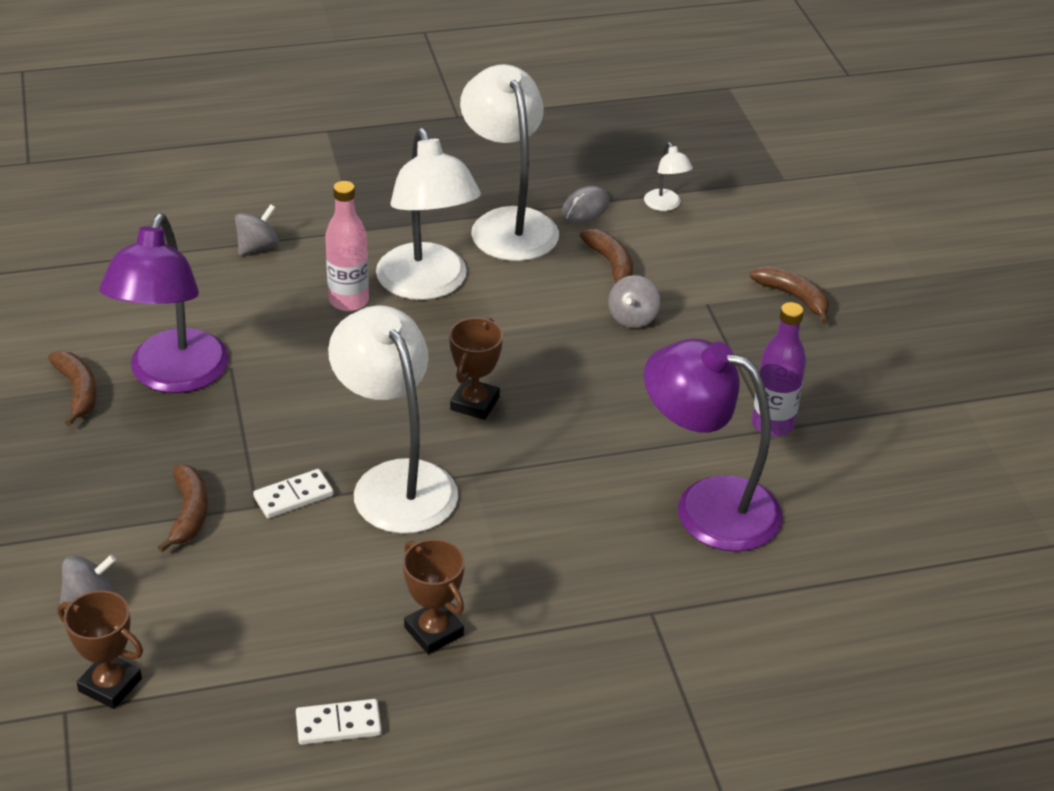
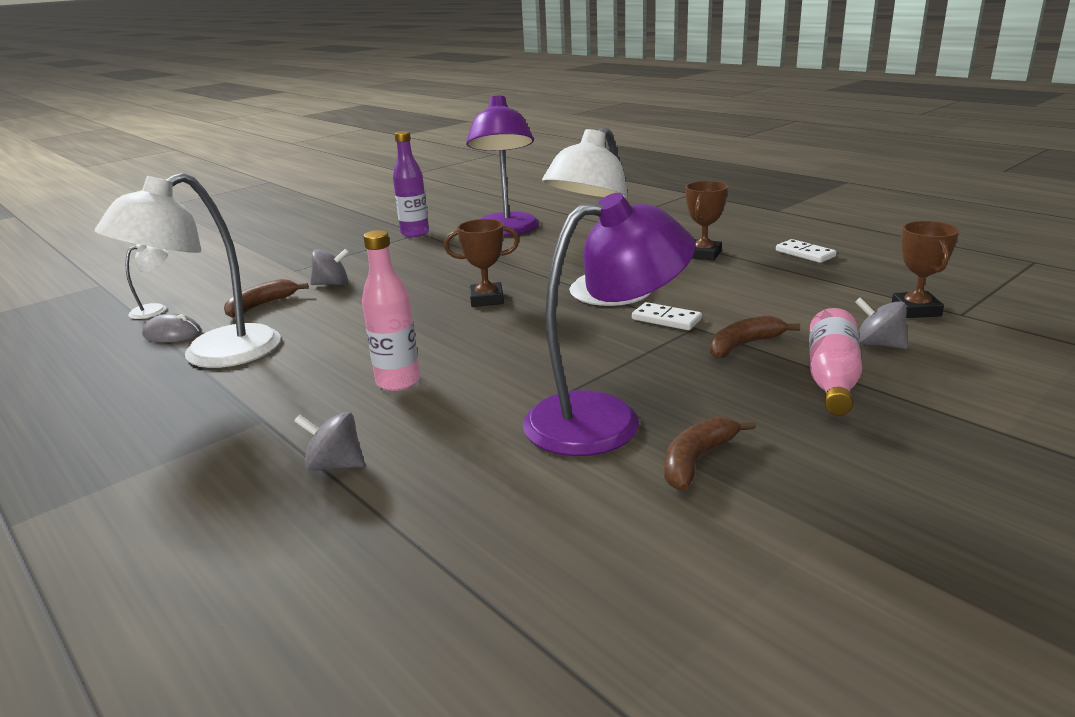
camera: 115 degrees left, 15 degrees down
white lamp [376,128,481,300] -> none
brown banana [750,266,829,323] -> none
none -> pink bottle [809,308,862,415]

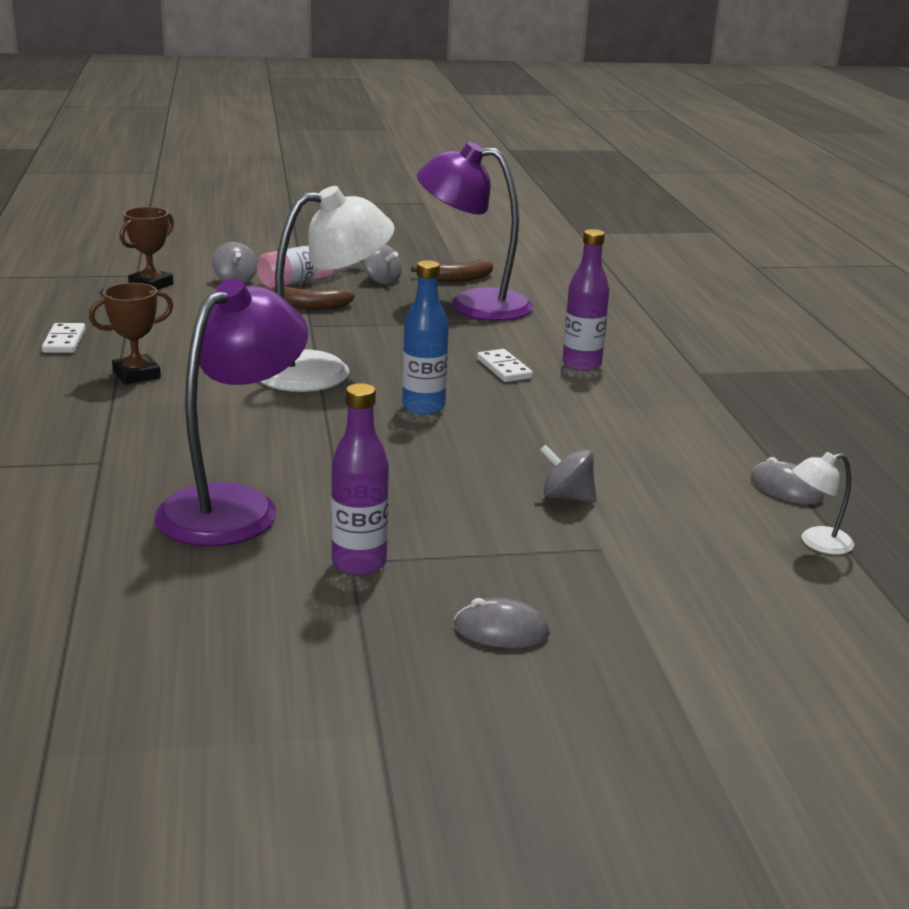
camera: 150 degrees left, 0 degrees up
white lamp [95,173,281,368] -> none
brown banana [224,279,309,318] -> none
grey spinning top [294,412,365,471] -> grey spinning top moved to [363,244,402,285]
pink bottle [362,230,420,391] -> purple bottle [562,229,609,371]
brown trophy [444,219,519,307] -> blue bottle [402,260,449,415]
white domino [632,302,702,330] -> white domino moved to [477,349,533,382]
none -> grey mouse [454,598,550,648]

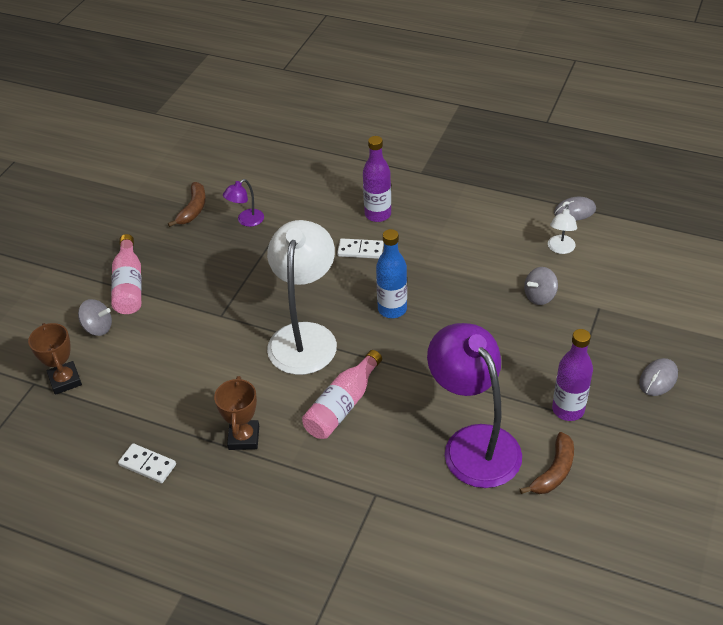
camera: 55 degrees left, 20 degrees up
brown banana [265,287,355,310] -> brown banana moved to [520,432,574,494]
grey spinning top [363,244,402,285] -> none
purple lamp [417,142,533,321] -> purple lamp [223,179,264,227], size x0.43
white lamp [793,452,854,555] -> white lamp moved to [548,205,577,254]
none -> pink bottle [302,350,382,439]

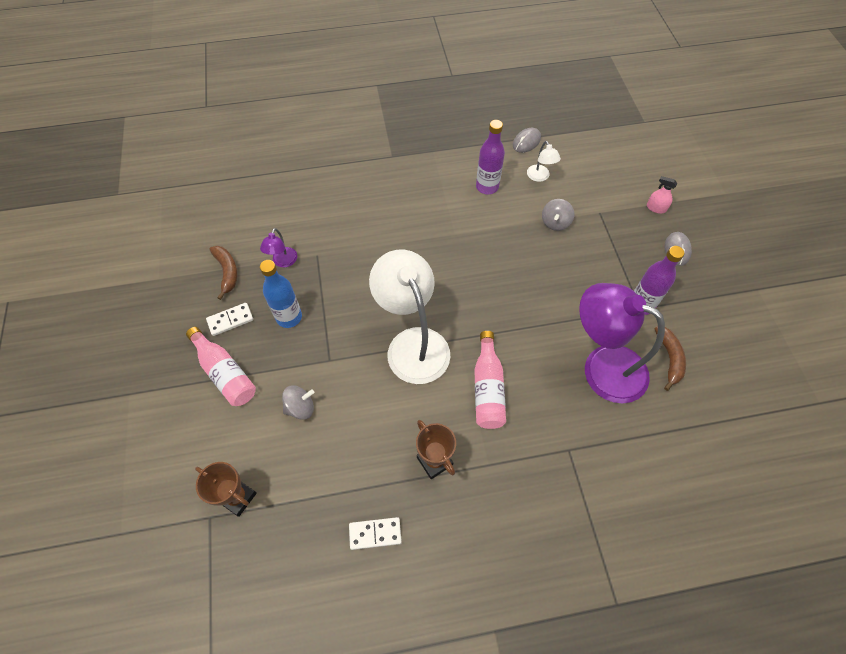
camera: 35 degrees left, 15 degrees up
grey spinning top [78,299,112,336] -> grey spinning top moved to [282,385,314,420]
white domino [337,238,384,259] -> white domino moved to [206,303,253,336]
purple bottle [363,136,391,222] -> purple bottle moved to [476,120,505,194]
blue bottle [376,229,407,318] -> blue bottle moved to [260,260,302,328]
none -> pink spray bottle [647,176,677,214]

